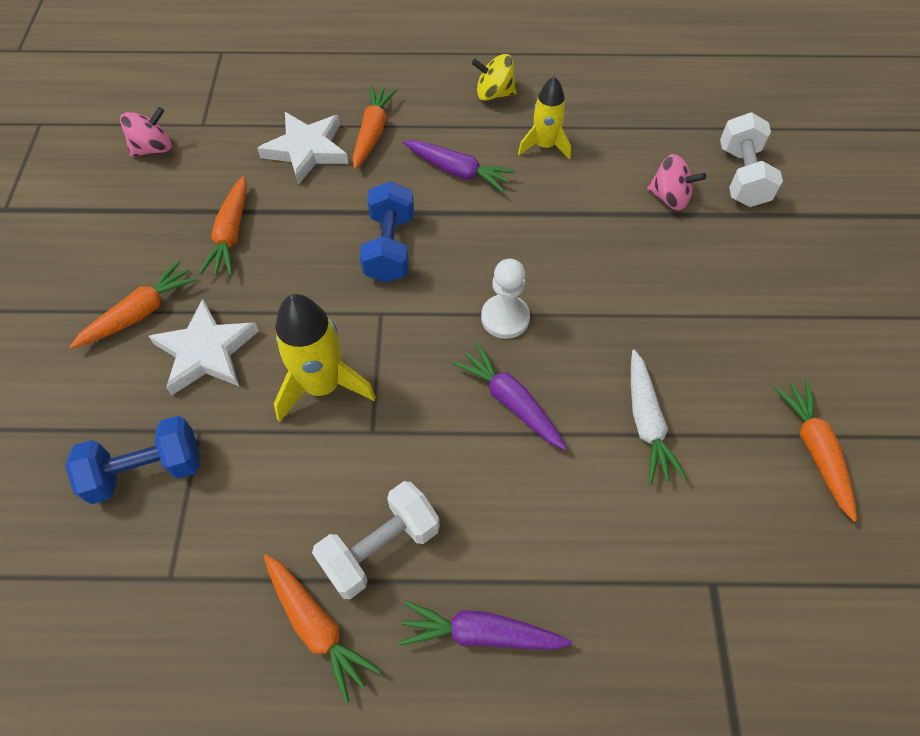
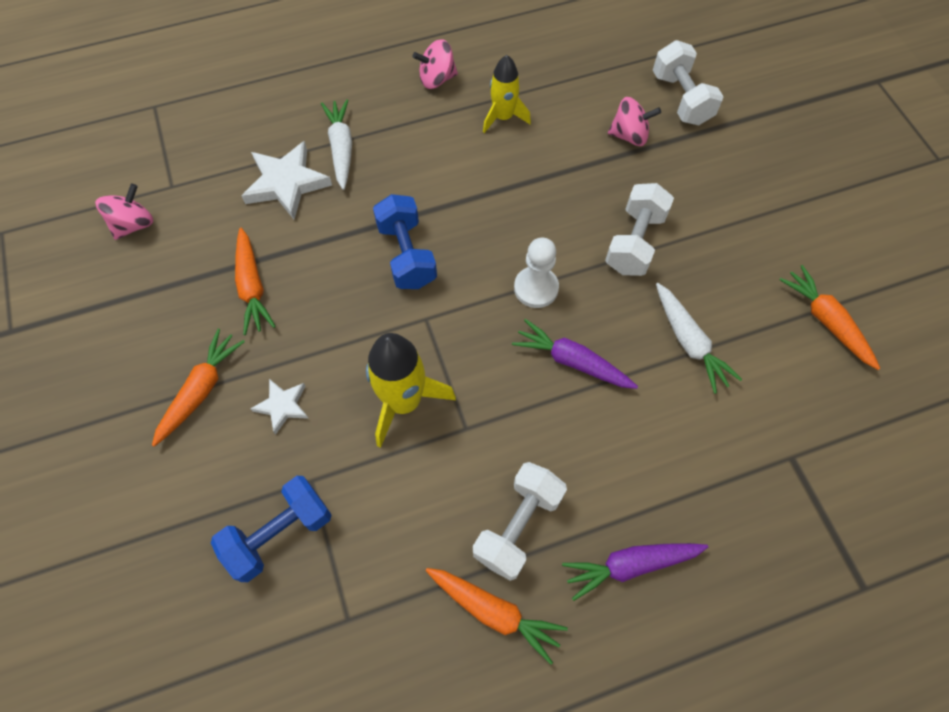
camera: 20 degrees left, 5 degrees up
white star [148,298,259,395] -> white star [250,379,309,435], size x0.56
orange carrot [352,85,397,169] -> white carrot [321,99,352,190]
purple carrot [403,140,516,192] -> none
yellow spinning top [472,54,517,101] -> pink spinning top [413,39,458,89]
none -> white dumbbell [605,183,674,276]

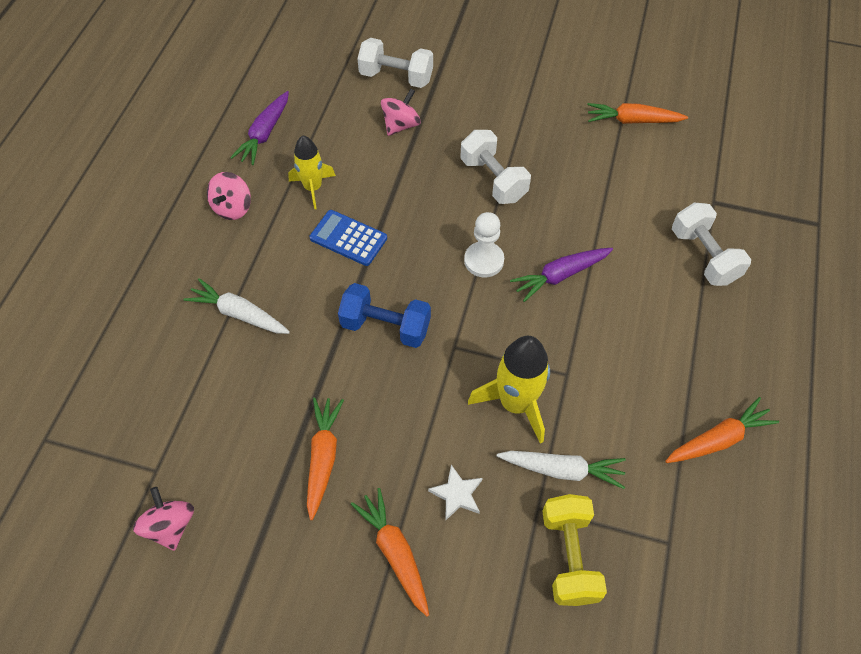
camera: 55 degrees left, 5 degrees down
blue dumbbell [211,476,332,582] -> yellow dumbbell [542,494,607,606]
orange carrot [235,228,276,335] -> orange carrot turned 105 degrees counterclockwise [307,397,344,520]
white star [242,141,332,220] -> none
white dumbbell [473,462,567,581] -> white dumbbell moved to [672,203,751,286]
purple carrot [562,543,708,601] -> purple carrot moved to [230,91,289,165]
white carrot [656,283,742,394] -> white carrot moved to [497,451,626,489]
none -> blue calculator [310,210,387,266]

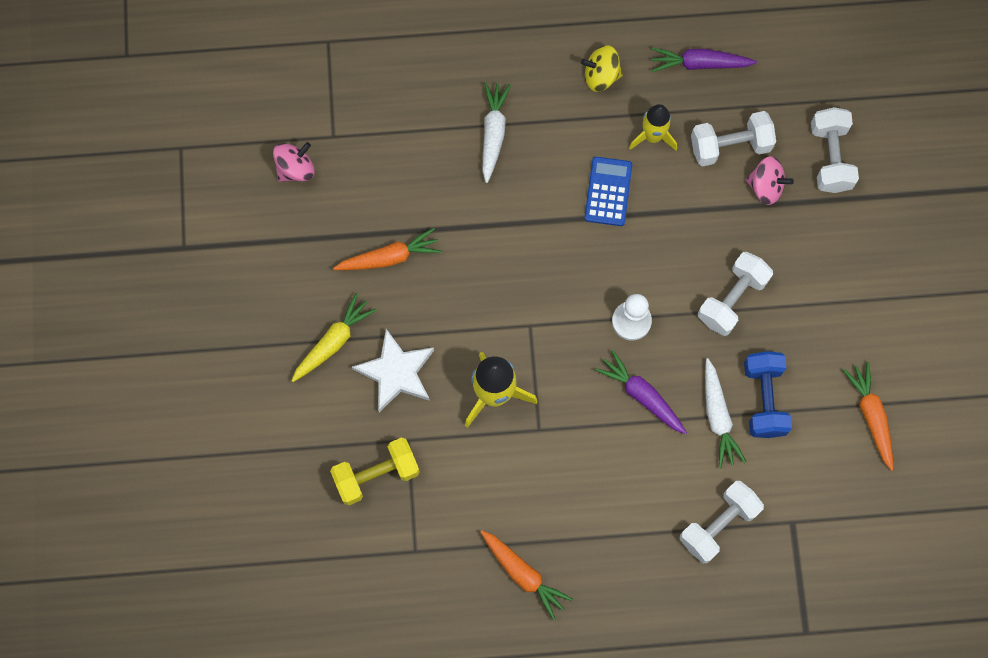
camera: 70 degrees right, 15 degrees up
pink spinning top [207,172,251,220] -> yellow spinning top [581,45,623,92]
blue dumbbell [338,283,431,348] -> blue dumbbell moved to [744,351,792,438]
orange carrot [351,488,429,617] -> yellow carrot [291,293,377,382]
white star [428,465,483,521] -> white star [352,329,434,412], size x1.77
white carrot [497,451,626,489] -> white carrot moved to [705,358,746,468]
none -> white dumbbell [691,111,776,167]

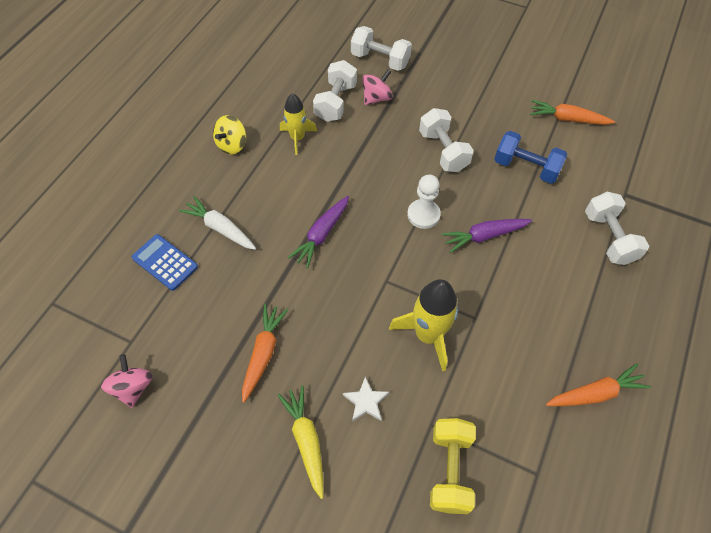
camera: 60 degrees left, 15 degrees down
white star [352,329,434,412] -> white star [343,377,389,422], size x0.56
blue calculator [584,157,632,226] -> blue calculator moved to [132,234,198,291]
purple carrot [651,48,757,72] -> purple carrot moved to [288,196,349,268]
white carrot [705,358,746,468] -> none

